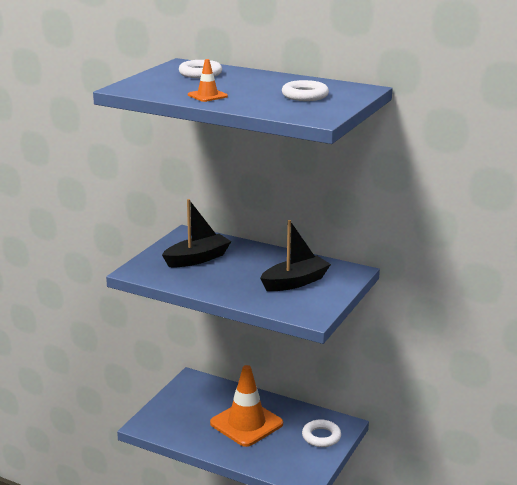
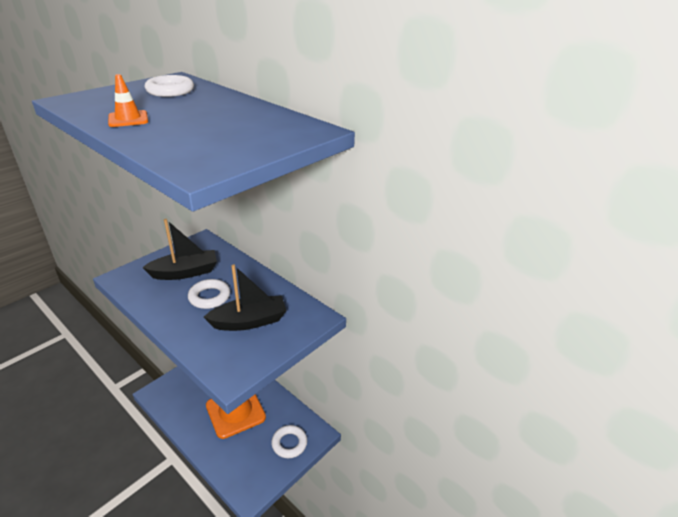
camera: 15 degrees right, 10 degrees up
white ring [282,80,329,101] -> white ring moved to [188,279,230,309]

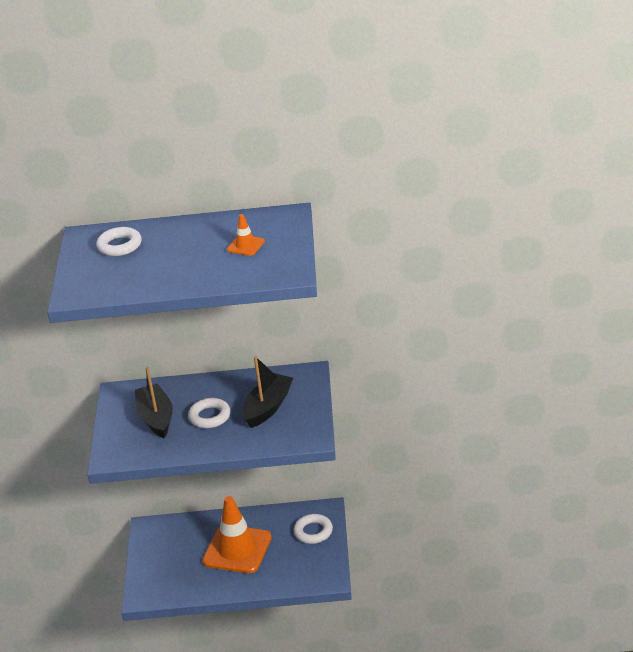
camera: 40 degrees left, 0 degrees up
orange traffic cone [108,74,148,127] -> orange traffic cone moved to [227,214,265,256]
black boat [142,219,217,280] -> black boat turned 45 degrees counterclockwise [135,367,173,438]

